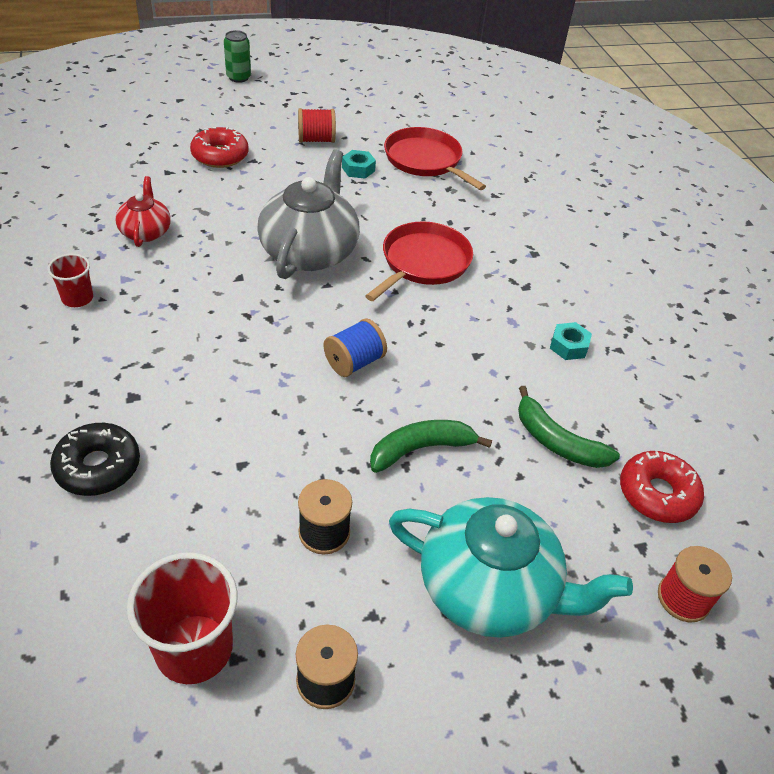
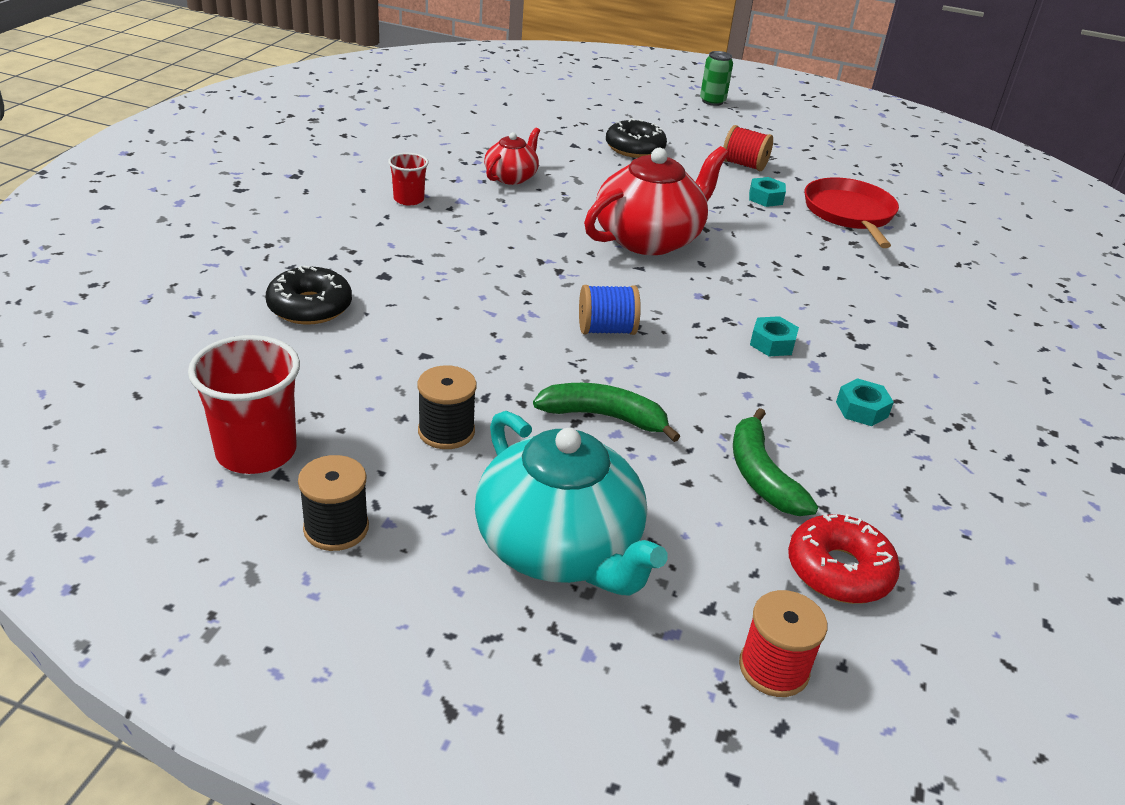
camera: 35 degrees right, 10 degrees down
red donut [190,127,249,168] -> black donut [606,118,667,158]
grey teapot [257,149,360,279] -> red teapot [584,146,729,255]
red pan [365,221,473,301] -> none
none -> turquoise nut [750,316,799,356]

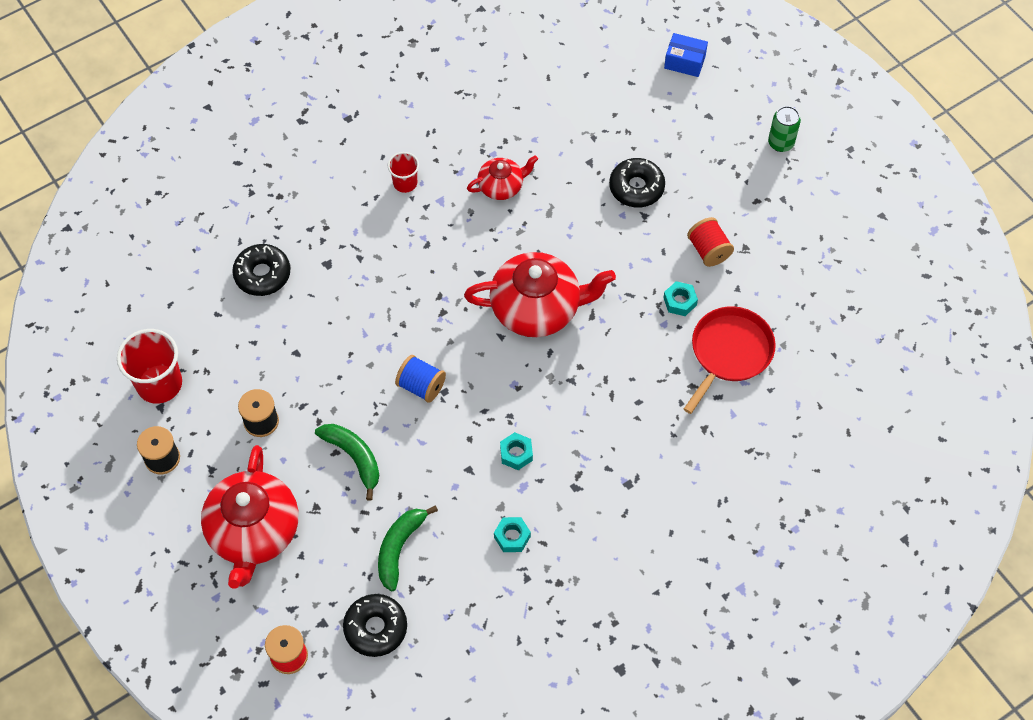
camera: 40 degrees right, 25 degrees up
turquoise teapot [475,411,668,596] -> red teapot [201,445,298,589]
red donut [788,514,900,604] -> black donut [343,594,407,657]
none -> blue box [664,33,708,77]

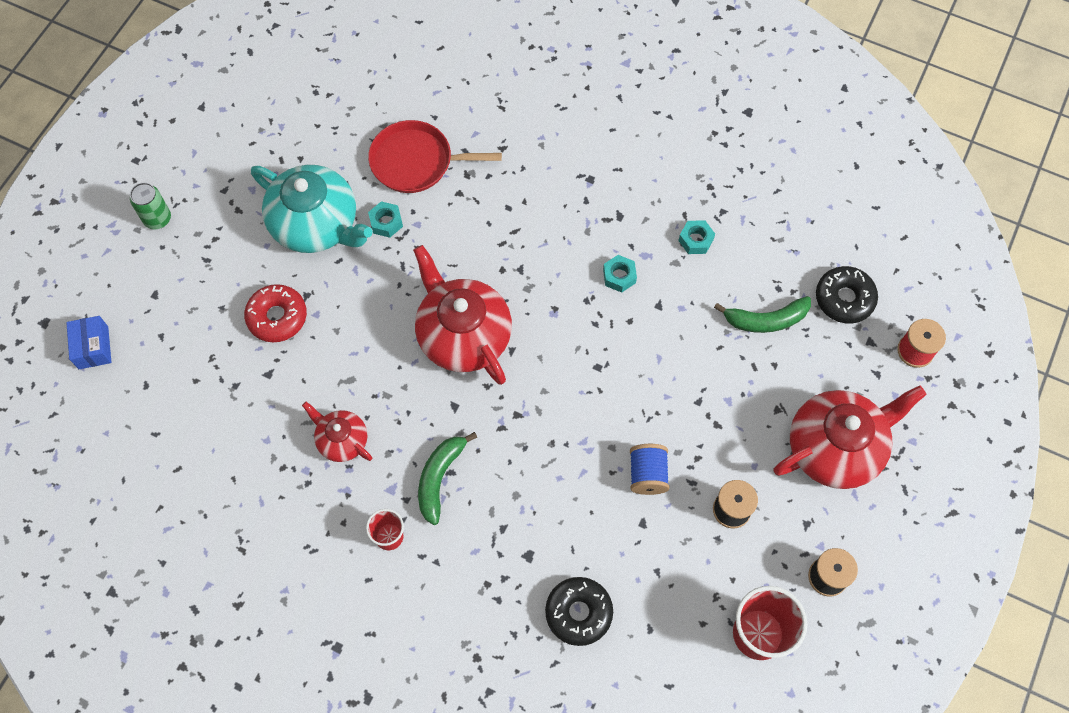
camera: 120 degrees left, 5 degrees up
green banana [315,424,379,501] -> green banana moved to [418,432,477,525]
blue spool [395,355,446,403] -> blue spool moved to [630,444,670,495]
black donut [609,158,665,208] -> red donut [244,284,307,342]
red spool [687,217,734,267] -> turquoise teapot [251,165,373,253]

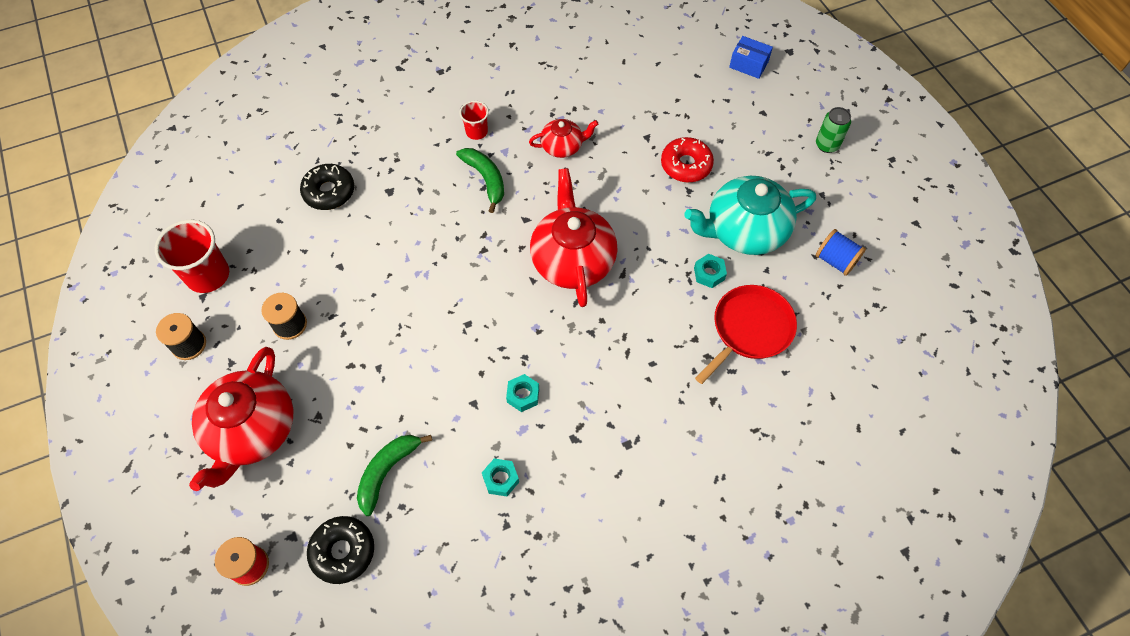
camera: 130 degrees right, 5 degrees down
red teapot [413,245,512,385] -> red teapot turned 105 degrees counterclockwise [530,168,618,307]
blue spool [630,444,670,495] -> blue spool moved to [816,229,866,276]

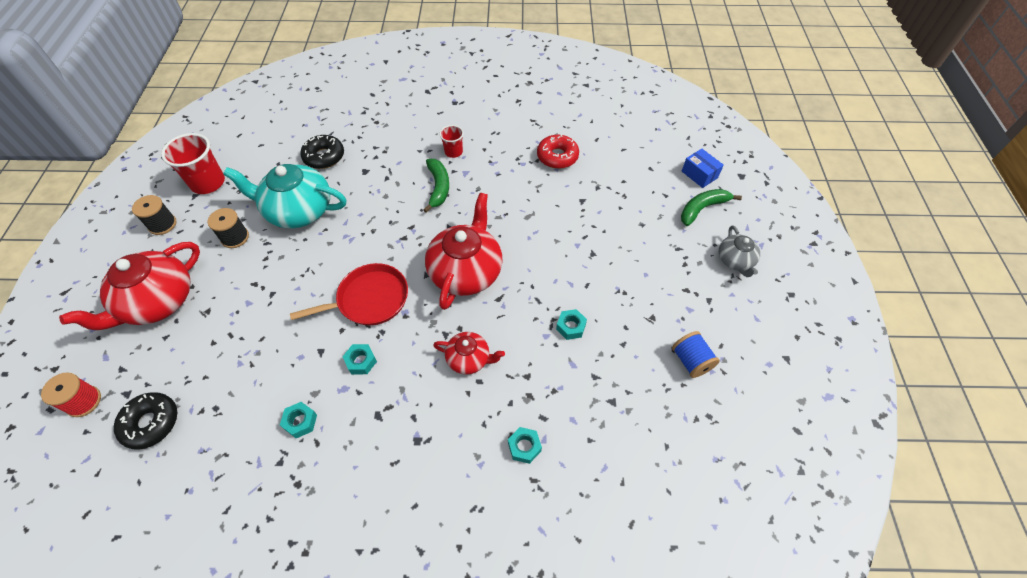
camera: 25 degrees right, 5 degrees down
green banana [357,435,432,516] -> green banana moved to [681,189,742,226]
red teapot [529,119,598,158] -> red teapot moved to [433,332,505,375]
red donut [661,137,714,182] -> red donut moved to [537,134,579,169]
turquoise teapot [684,176,816,255] -> turquoise teapot moved to [223,164,346,228]
red pan [695,285,797,384] -> red pan moved to [290,263,408,325]
green can [816,107,851,153] -> grey teapot [719,225,760,277]
none -> turquoise nut [508,427,542,464]

